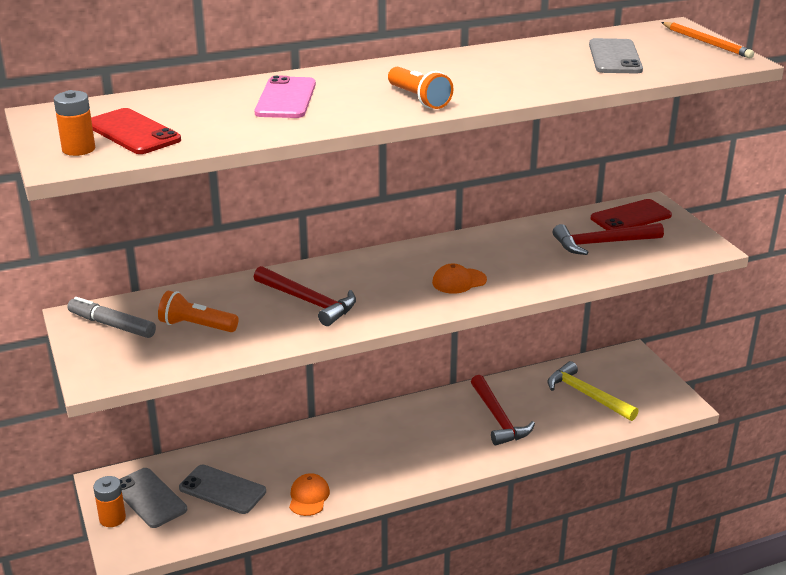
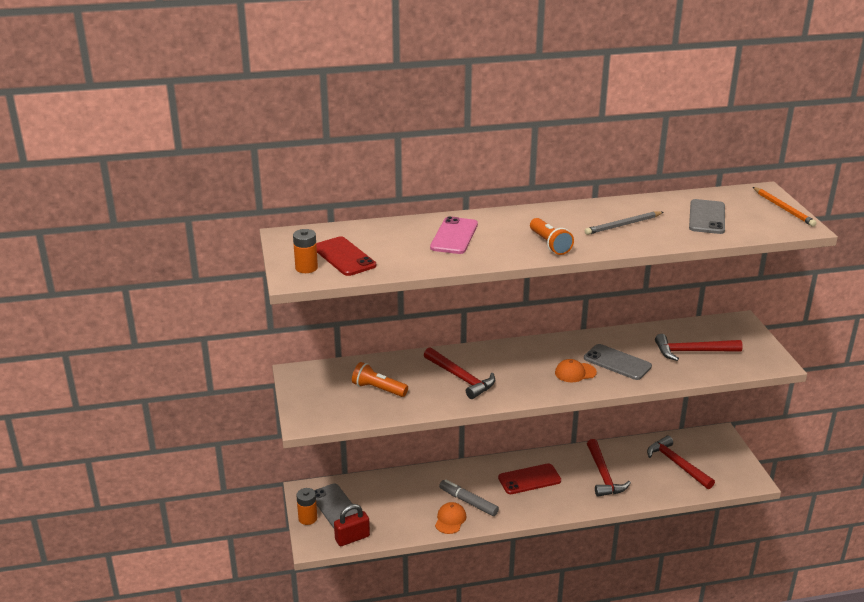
camera: 10 degrees right, 0 degrees up
grey marker [67,297,156,338] -> grey marker moved to [439,480,499,516]
grey phone [179,465,266,514] -> grey phone moved to [584,344,652,380]
yellow hammer [548,361,639,421] -> red hammer [647,436,715,489]
red phone [591,199,672,230] -> red phone moved to [498,463,561,494]
none -> red padlock [334,504,370,546]
none -> grey pencil [585,211,663,235]

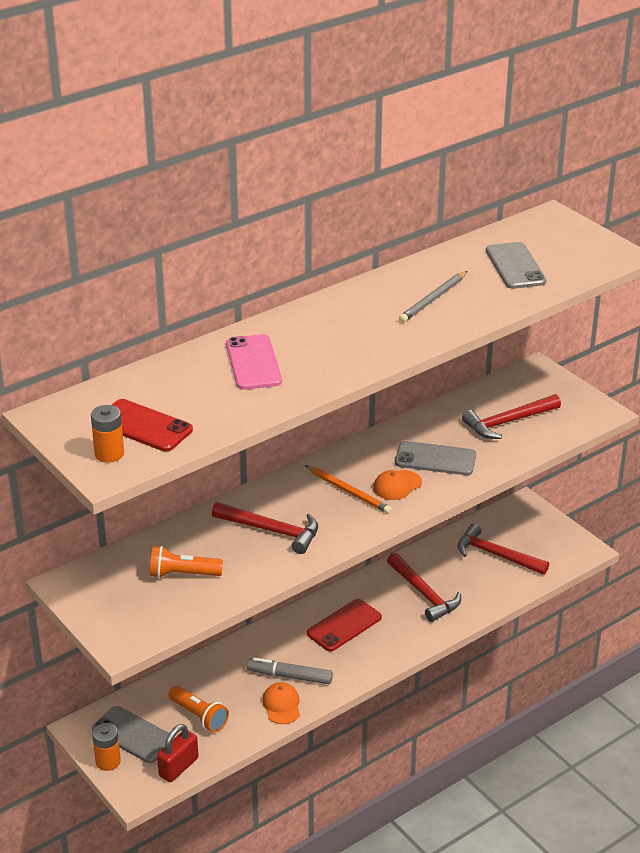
camera: 25 degrees left, 5 degrees up
orange flashlight [530,218,574,255] -> orange flashlight moved to [169,686,229,733]
orange pencil [753,187,817,227] -> orange pencil moved to [305,465,392,514]

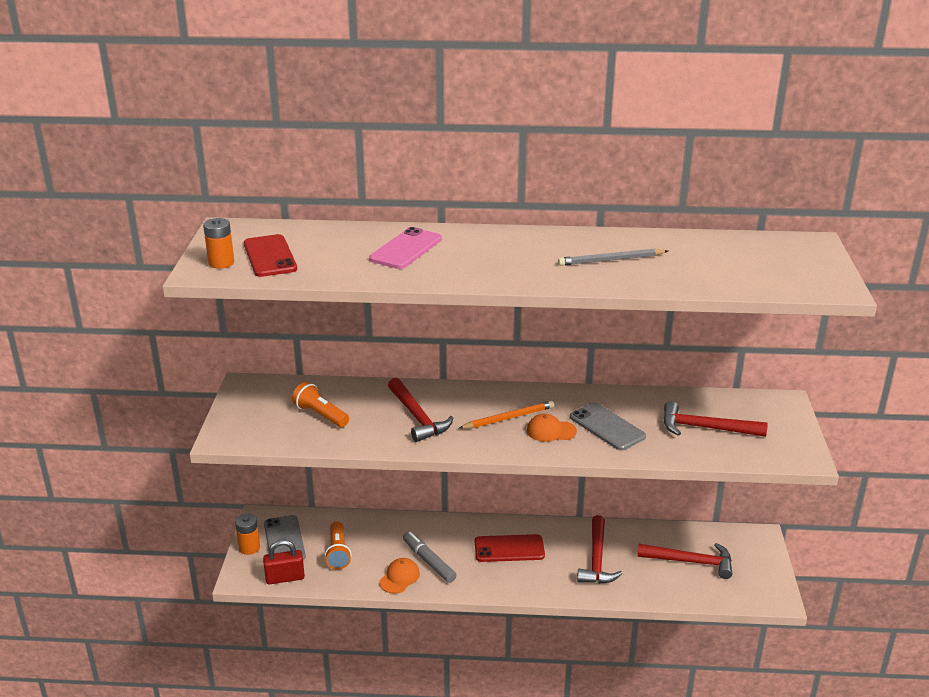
camera: 40 degrees right, 5 degrees down
orange pencil [305,465,392,514] -> orange pencil turned 105 degrees counterclockwise [459,401,554,429]
red hammer [458,523,549,575] -> red hammer turned 120 degrees clockwise [637,543,732,579]
grey phone [486,242,546,289] -> none

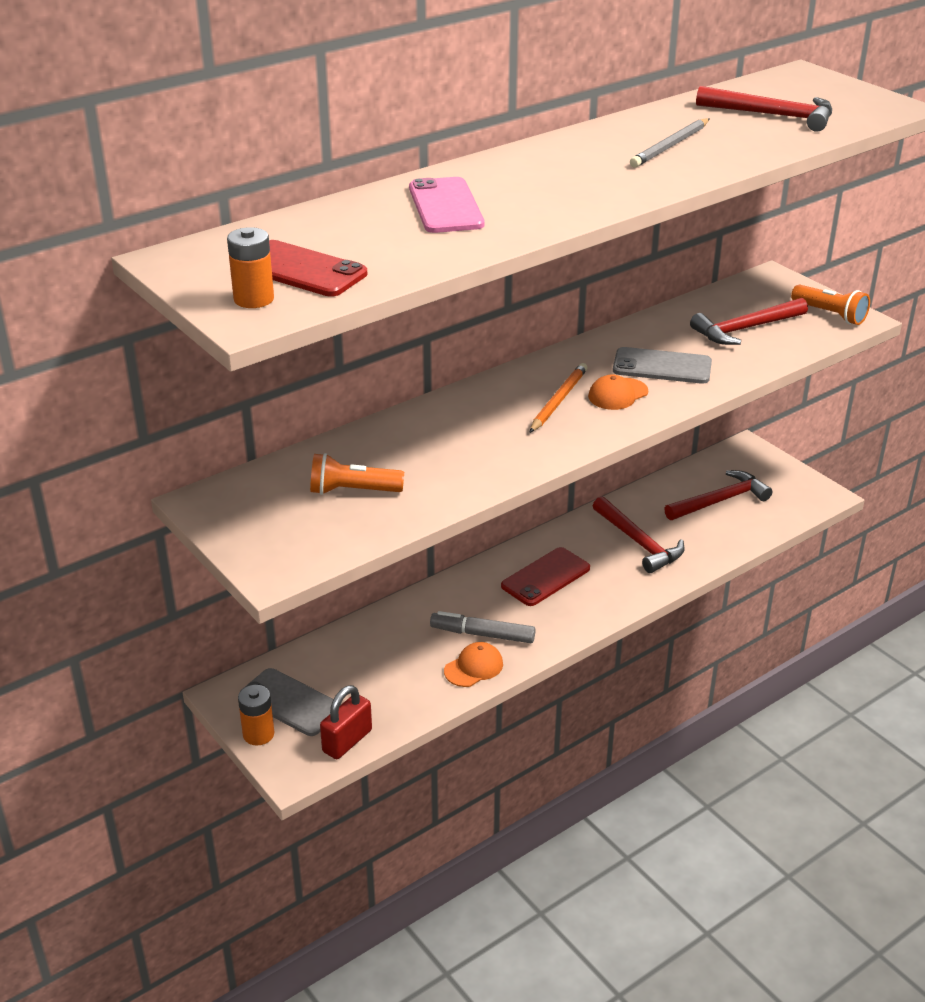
camera: 40 degrees left, 5 degrees up
orange flashlight [325,521,352,570] -> orange flashlight moved to [791,285,870,325]
orange cap [379,558,420,594] -> orange cap turned 60 degrees clockwise [444,642,503,687]
red hammer [388,378,453,442] -> red hammer moved to [696,86,832,132]

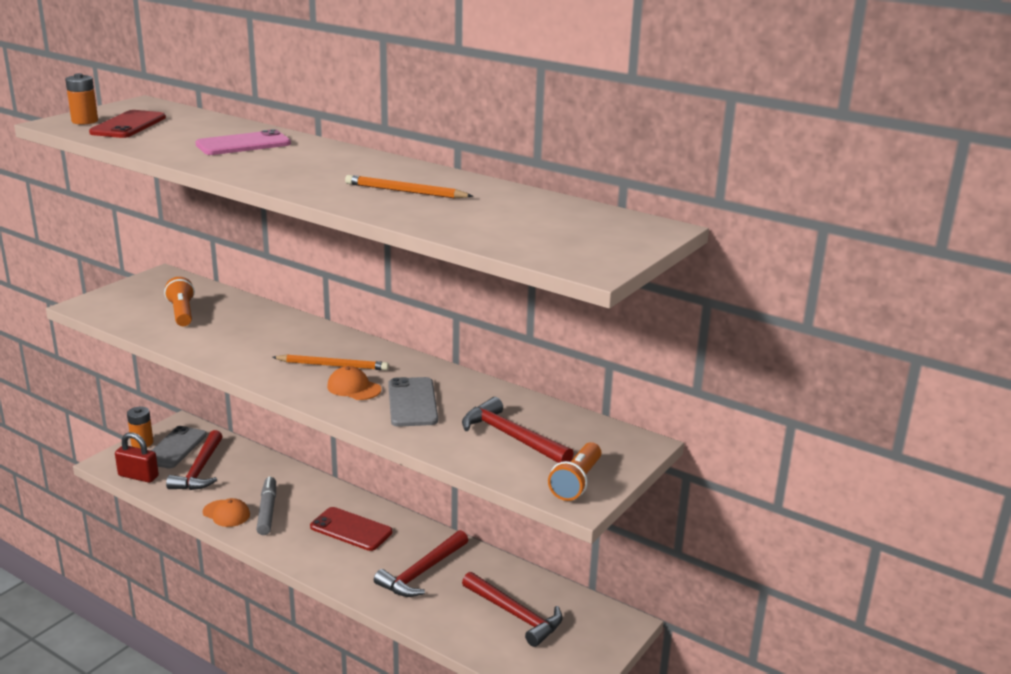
camera: 70 degrees right, 10 degrees down
grey pencil [630,118,709,167] -> orange pencil [345,175,473,199]
red hammer [696,86,832,132] -> red hammer moved to [166,430,223,490]

